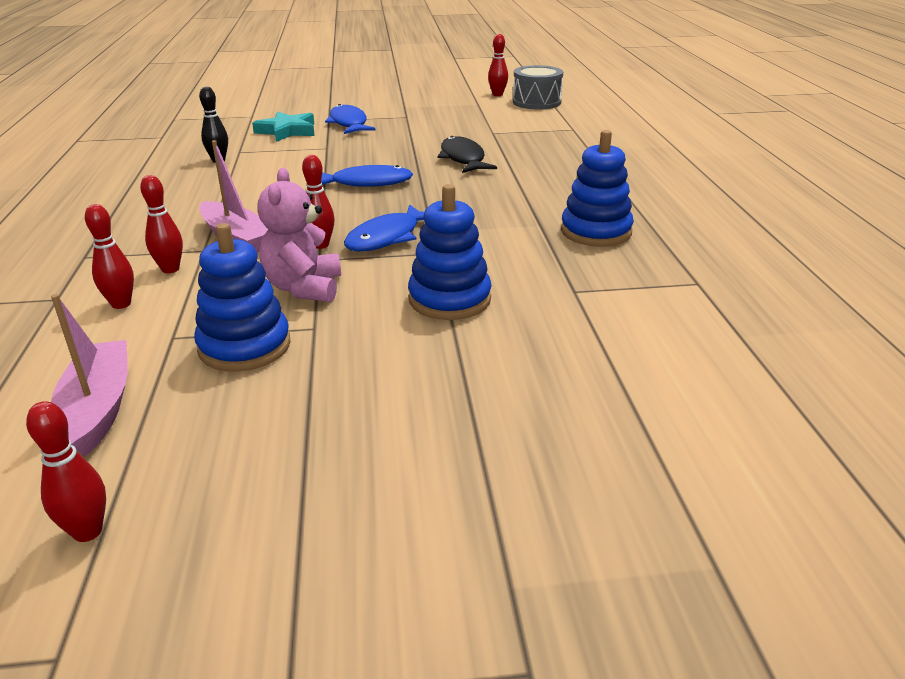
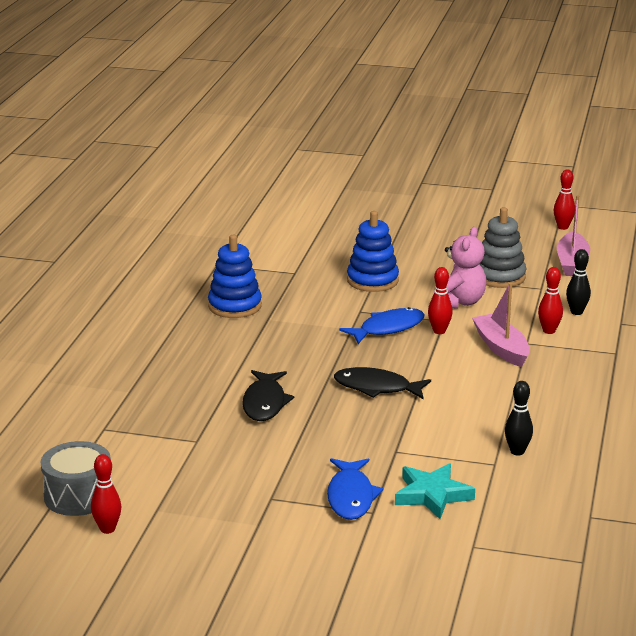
camera: 160 degrees left, 5 degrees down
red bowling pin [85,204,134,309] -> black bowling pin [566,249,591,315]
blue stacking toy [194,223,291,372] -> grey stacking toy [479,207,527,288]
blue fish [321,165,413,187] -> black fish [334,367,431,399]

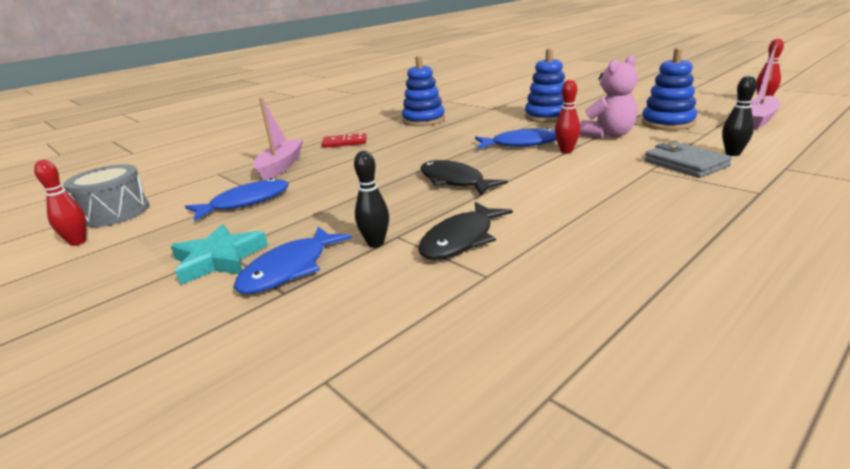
camera: 35 degrees right, 0 degrees up
black fish [242,370,294,421] -> black fish moved to [418,202,513,260]
turquoise star [395,463,475,519] -> turquoise star moved to [171,224,268,285]
pink boat [472,283,530,367] -> pink boat moved to [253,98,303,180]
grey stacking toy [479,207,527,288] -> blue stacking toy [641,47,697,130]
black bowling pin [505,381,533,456] -> black bowling pin moved to [354,151,389,247]
red bowling pin [538,267,563,334] -> grey wallet [645,142,732,178]
none -> blue fish [185,178,289,221]
none -> red domino [322,133,367,148]

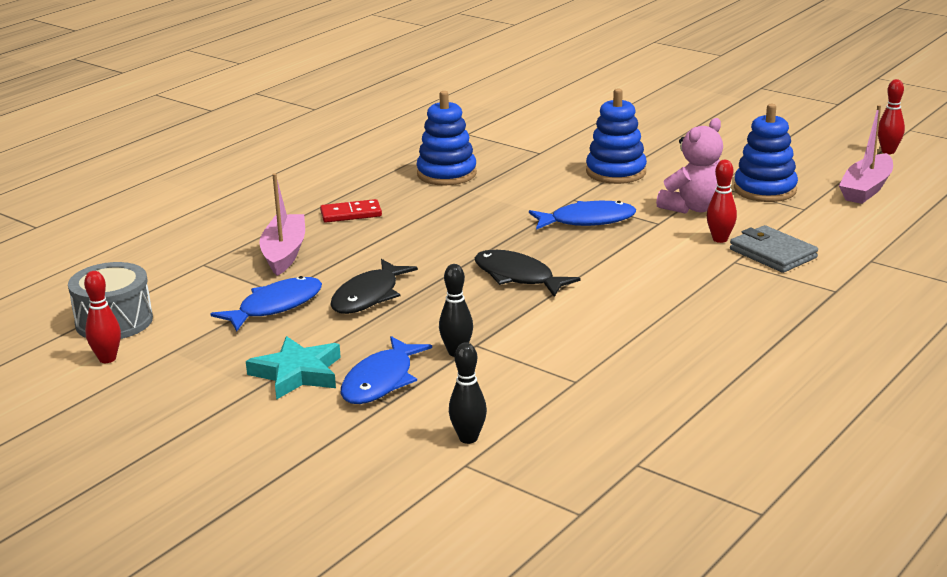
camera: 10 degrees left, 0 degrees up
black fish [418,202,513,260] -> black fish moved to [330,259,418,314]
red bowling pin [555,79,580,153] -> red bowling pin moved to [707,160,737,243]
black bowling pin [722,75,757,156] -> black bowling pin moved to [449,342,487,444]

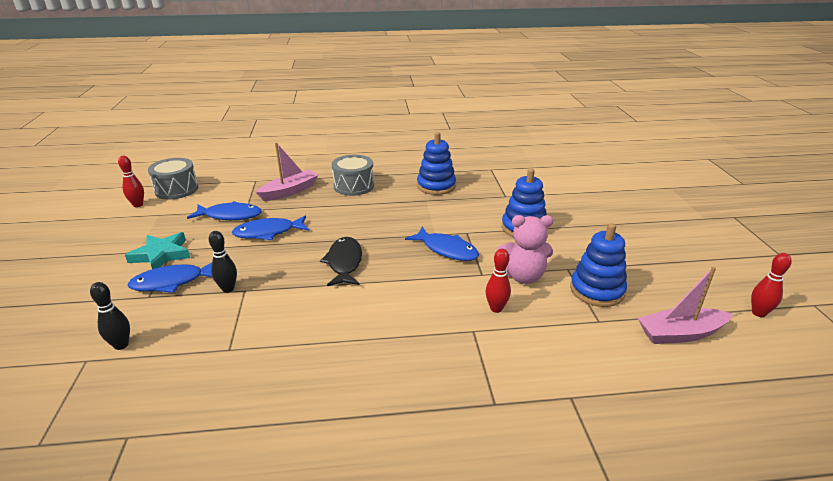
camera: 45 degrees right, 5 degrees up
red domino [320,199,382,223] -> grey drum [331,155,374,196]
black fish [330,259,418,314] -> blue fish [232,215,309,240]
grey wallet [730,225,818,273] -> none

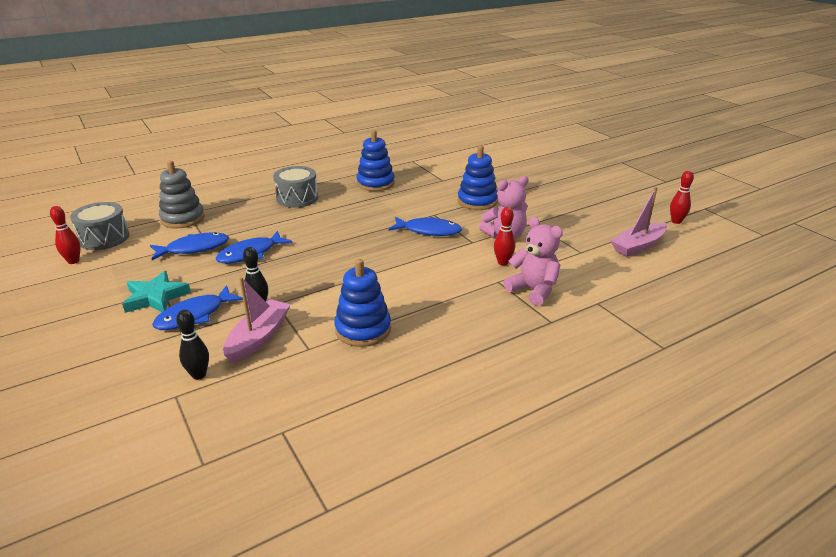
camera: 25 degrees left, 0 degrees up
pink boat [256,142,318,201] -> pink boat moved to [223,277,291,363]
black fish [320,237,362,286] -> none
blue stacking toy [570,223,627,307] -> blue stacking toy moved to [334,259,391,347]
none -> grey stacking toy [159,160,205,228]
none -> pink teddy bear [503,217,563,306]

